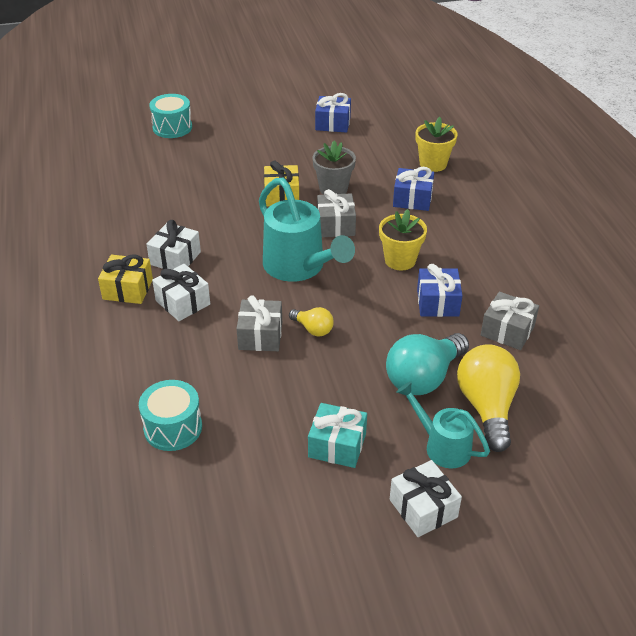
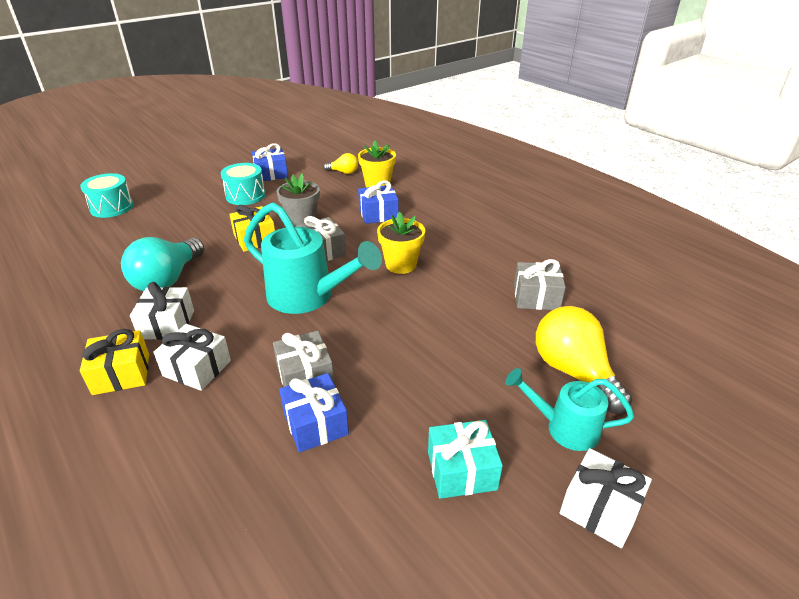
camera: 25 degrees left, 5 degrees down
turquoise drum [139,380,202,451] -> turquoise drum moved to [221,163,266,205]
yellow light bulb [289,307,334,336] -> yellow light bulb moved to [323,153,358,174]
turquoise light bulb [386,333,469,395] -> turquoise light bulb moved to [121,237,204,291]
blue gift [417,264,463,317] -> blue gift moved to [279,373,349,452]

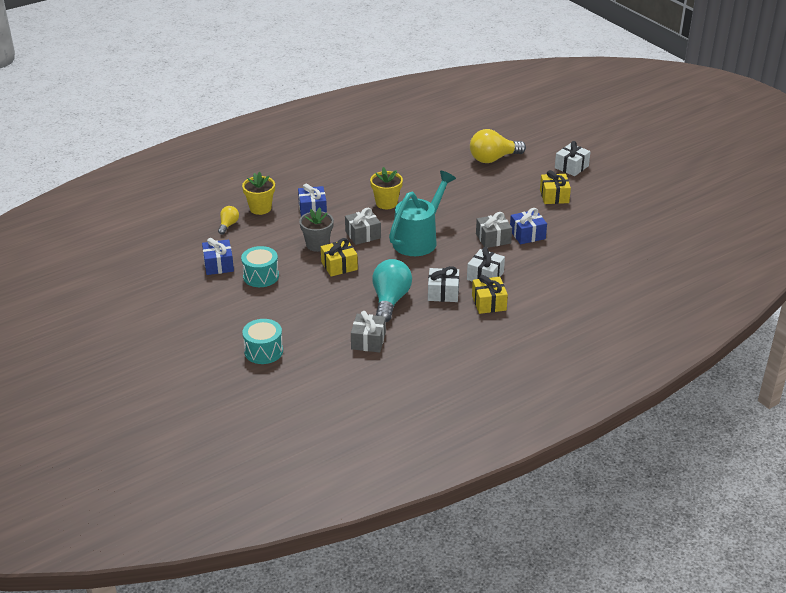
camera: 85 degrees left, 0 degrees up
turquoise light bulb [121,237,204,291] -> turquoise light bulb turned 105 degrees counterclockwise [372,259,412,322]
turquoise gift [428,420,503,499] -> yellow gift [540,170,571,204]
turquoise watering can [505,368,634,451] -> none
grey gift [514,259,566,310] -> grey gift moved to [351,311,386,353]

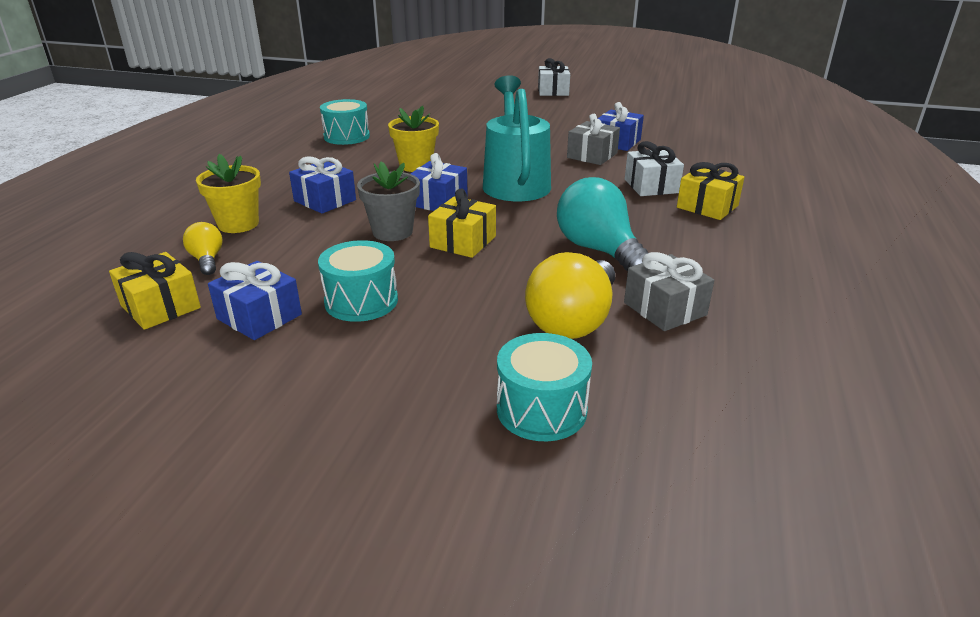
camera: 40 degrees left, 5 degrees down
grey gift [345,208,381,245] -> blue gift [410,153,468,211]
white gift [428,266,459,302] -> none
yellow light bulb [470,129,526,163] -> yellow light bulb moved to [525,252,615,339]
yellow gift [540,170,571,204] -> yellow gift moved to [109,252,201,330]
none -> turquoise drum [320,99,370,145]

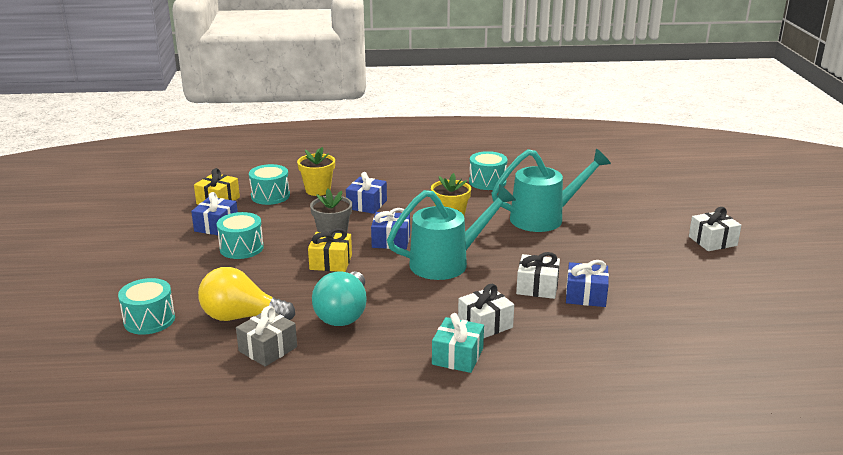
camera: 70 degrees right, 5 degrees down
yellow light bulb [183,222,223,275] -> turquoise drum [249,164,290,205]
turquoise light bulb [557,177,648,271] -> turquoise light bulb turned 150 degrees clockwise [312,271,367,326]
grey gift [567,114,620,165] -> white gift [516,252,560,299]
yellow gift [677,162,744,220] -> turquoise gift [432,313,484,373]
none -> turquoise watering can [491,149,611,232]

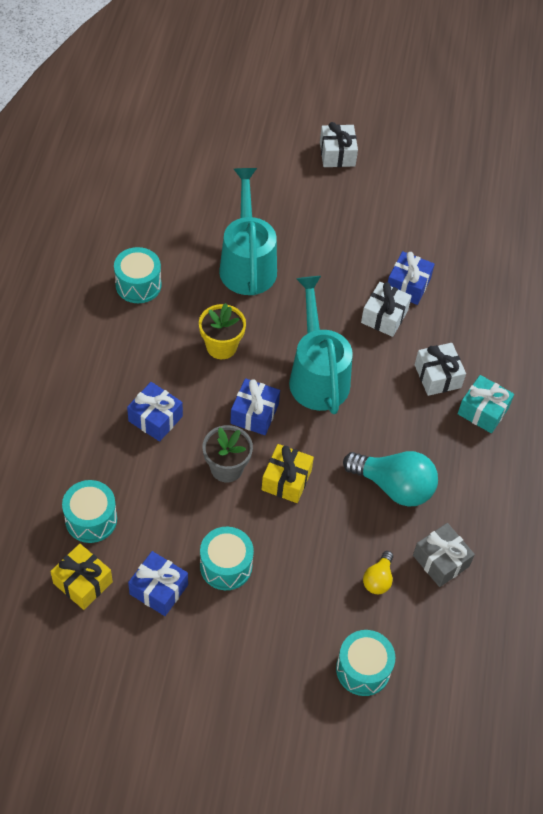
camera: 80 degrees left, 30 degrees up
yellow light bulb [198,267,295,321] -> yellow light bulb [363,551,393,594], size x0.51
yellow flower pot [297,147,335,196] -> none

